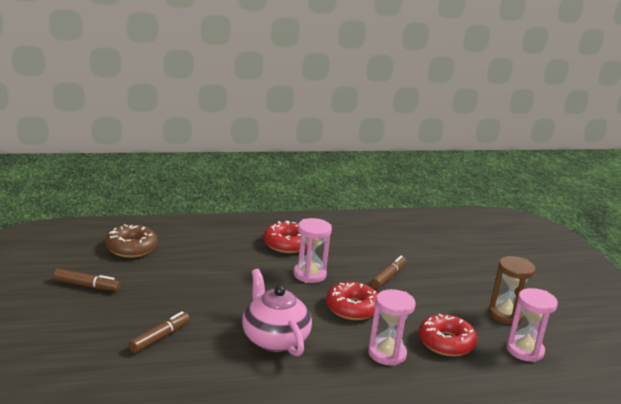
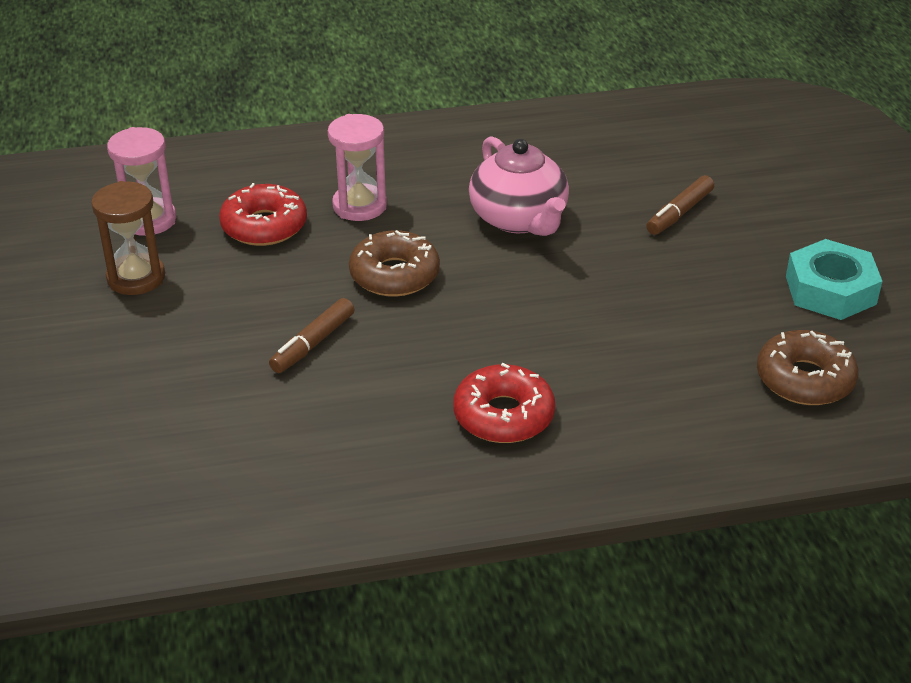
camera: 175 degrees left, 15 degrees up
brown marker [54,269,120,291] -> turquoise nut [786,239,882,320]
pink hourglass [293,218,332,283] -> none
red donut [326,282,378,320] -> brown donut [349,230,440,297]

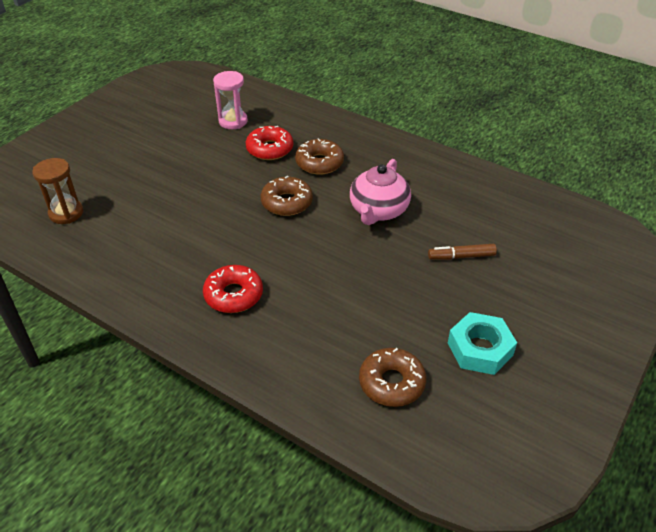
camera: 45 degrees right, 5 degrees up
brown hourglass [91,181,165,295] -> brown hourglass moved to [32,158,83,224]
brown marker [269,298,354,373] -> none
pink hourglass [328,114,387,221] -> brown donut [295,138,344,175]

